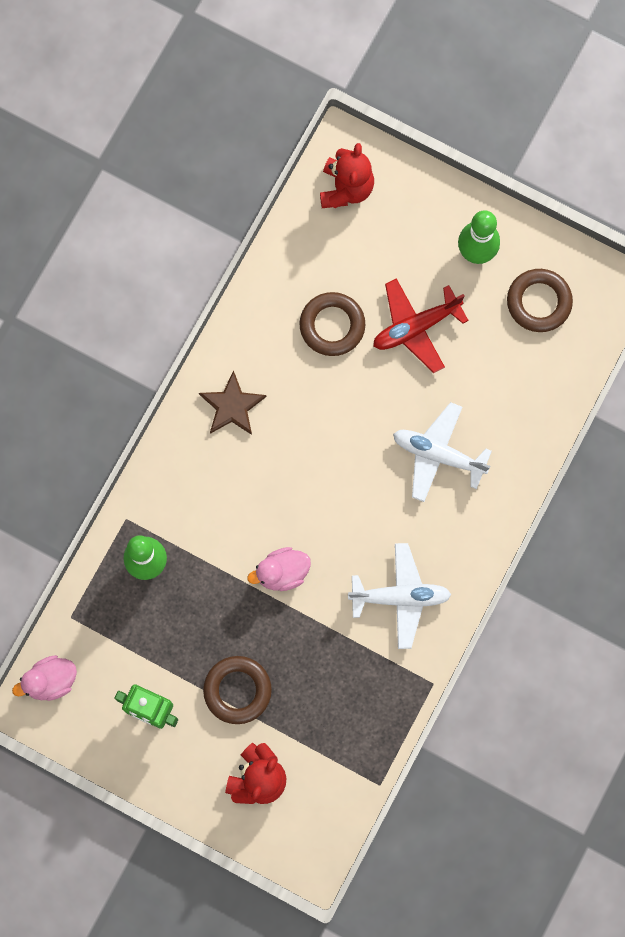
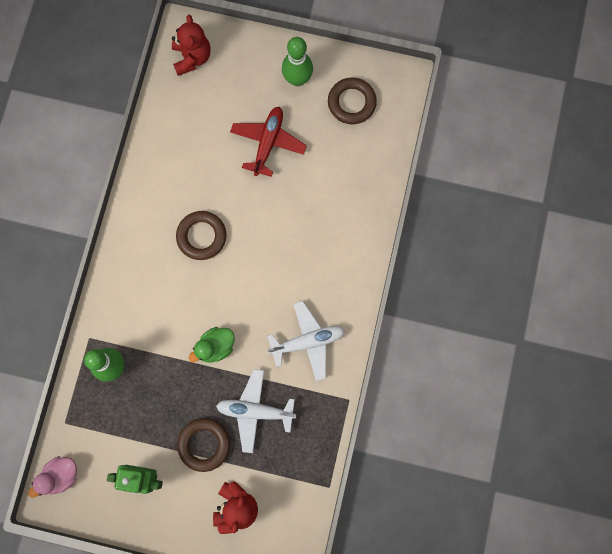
camera: 15 degrees left, 0 degrees up
brown star [199,370,266,435] -> none
pink duck [247,547,311,591] -> green duck [189,327,235,362]
brown ring [299,292,365,356] -> brown ring moved to [176,211,227,260]
red plane [373,278,469,373] -> red plane turned 150 degrees clockwise [230,107,307,177]
white plane [393,402,492,502] -> white plane moved to [216,369,296,453]

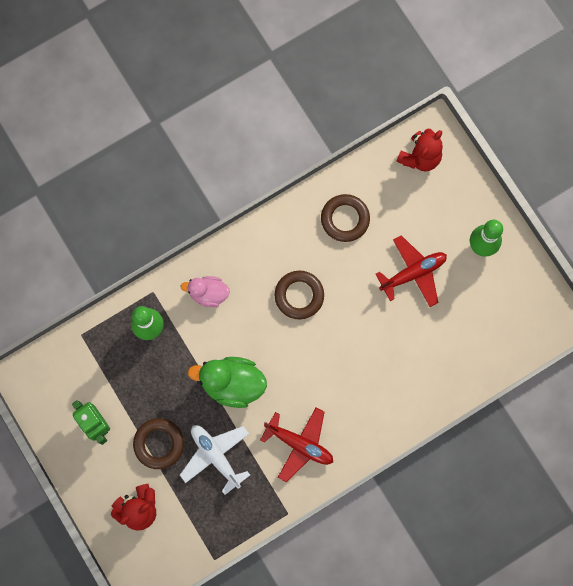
camera: 45 degrees right, 0 degrees up
pink duck [28,456,77,497] -> pink duck moved to [180,276,230,307]
green duck [189,327,235,362] -> green duck [188,357,267,408], size x1.59
white plane [268,301,345,381] -> red plane [260,407,333,482]
brown ring [328,77,377,124] -> brown ring moved to [321,194,370,242]

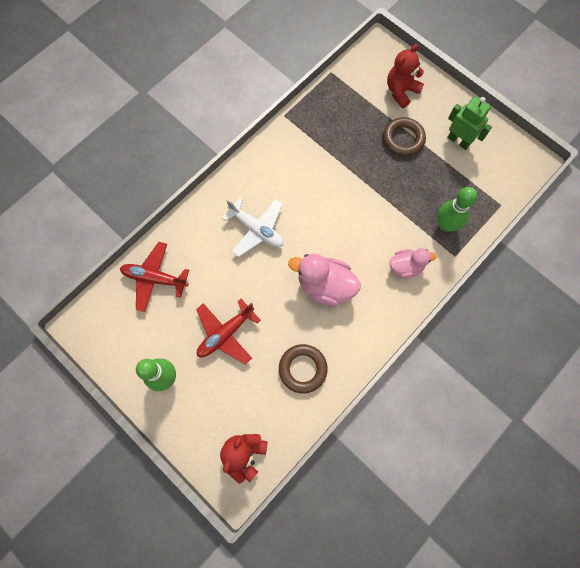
camera: 165 degrees right, 5 degrees down
white plane [180,425,250,495] -> white plane moved to [222,197,283,257]
green duck [188,357,267,408] -> none
red plane [260,407,333,482] -> red plane moved to [120,242,189,312]
brown ring [274,271,324,319] -> pink duck [288,254,361,307]

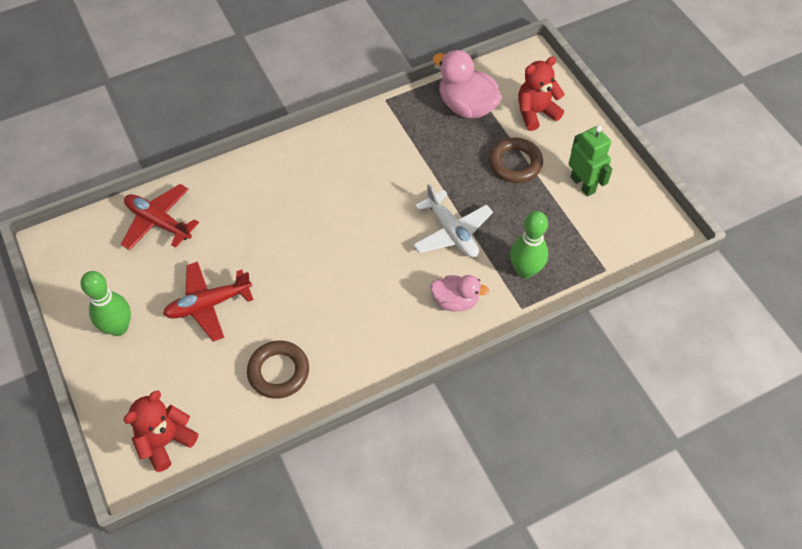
camera: 20 degrees right, 15 degrees down
white plane [222,197,283,257] -> white plane moved to [413,184,493,257]
pink duck [288,254,361,307] -> pink duck moved to [433,50,502,119]

